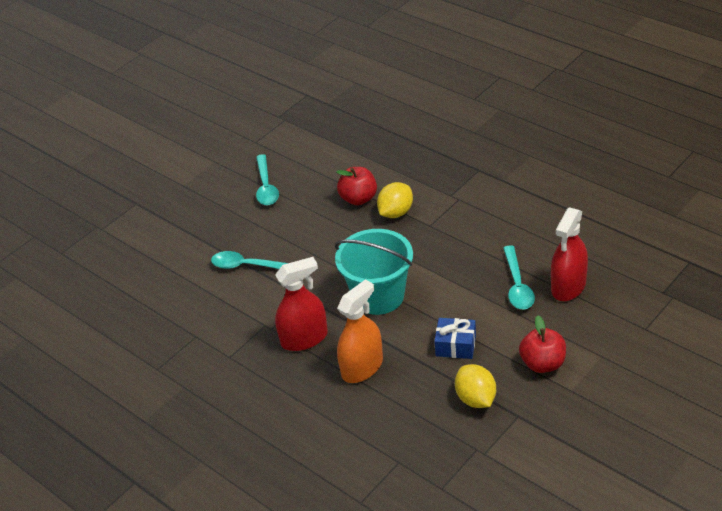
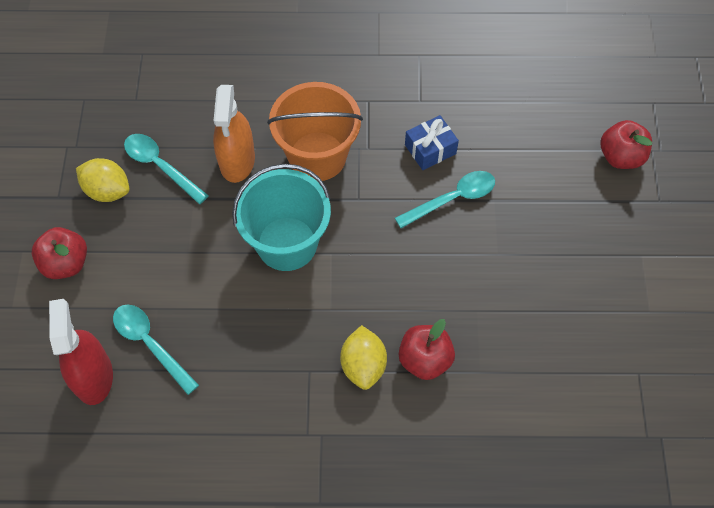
camera: 135 degrees right, 20 degrees up
turquoise spoon [256,154,279,205] -> turquoise spoon moved to [124,134,209,204]
red spray bottle [275,257,328,351] -> orange bucket [267,82,363,181]
blue gift [434,318,476,359] -> blue gift moved to [405,115,459,170]
none -> red apple [601,120,652,169]

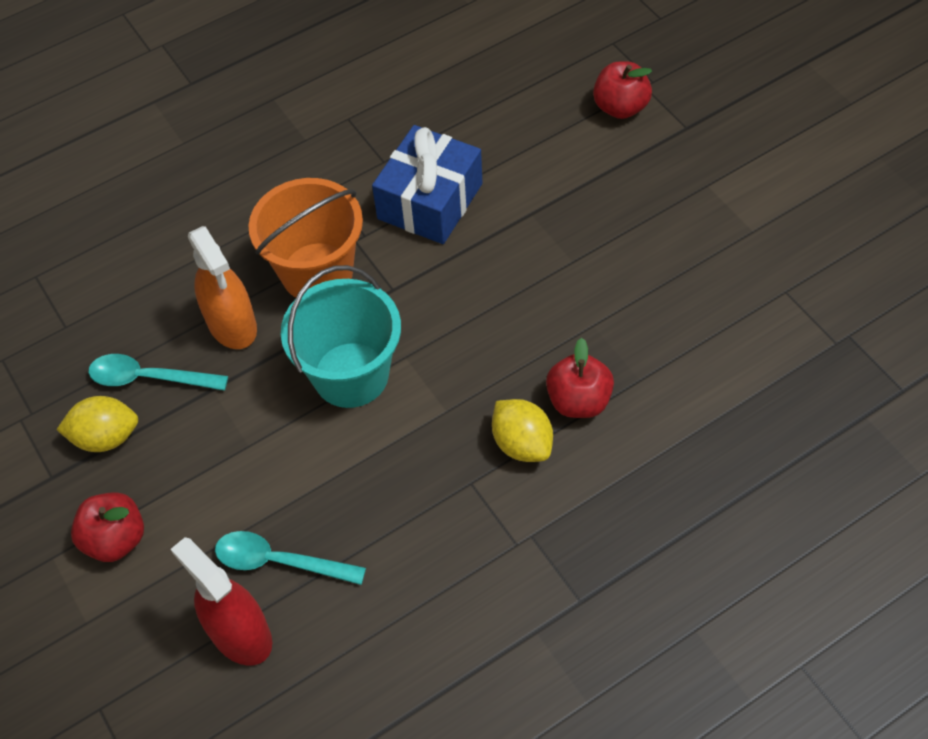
camera: 30 degrees left, 5 degrees down
turquoise spoon [395,171,495,228] -> none
blue gift [405,115,459,170] -> blue gift [372,125,483,244], size x1.78

